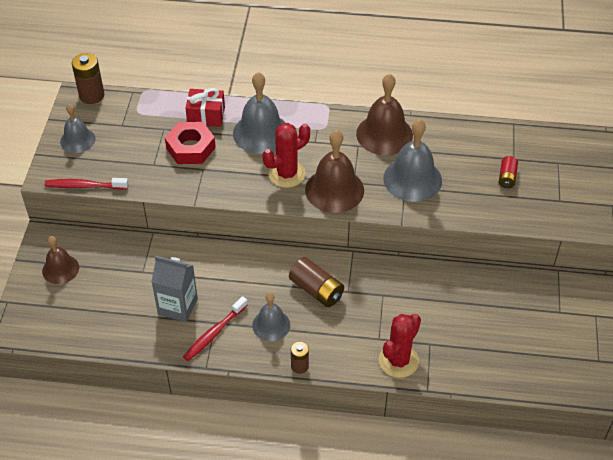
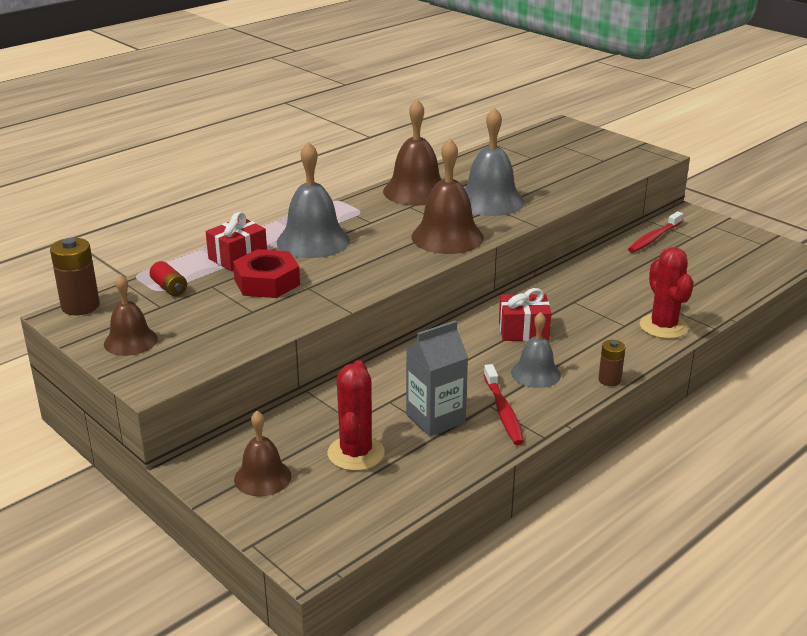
camera: 50 degrees left, 20 degrees down
red toothbrush [45,178,128,190] -> red toothbrush moved to [628,211,683,253]
grey bell [60,104,95,153] -> brown bell [104,274,158,356]
red cactus [262,123,310,188] -> red cactus moved to [328,360,385,471]
brown battery [289,257,344,307] -> red gift [499,288,552,341]
red battery [499,156,518,188] -> red battery moved to [150,261,187,296]

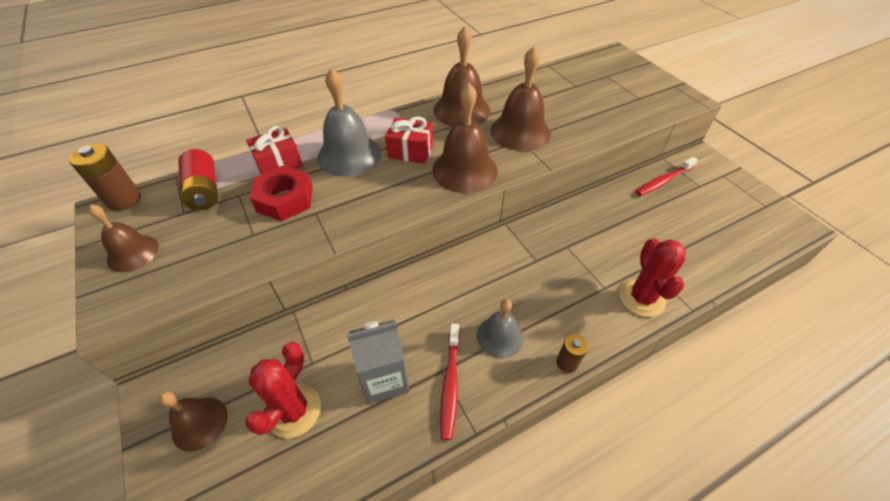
camera: 15 degrees right, 20 degrees up
red battery [150,261,187,296] -> red battery [178,149,218,210], size x1.65
grey bell [465,107,524,216] -> brown bell [490,46,551,151]
red gift [499,288,552,341] -> red gift moved to [385,116,433,164]

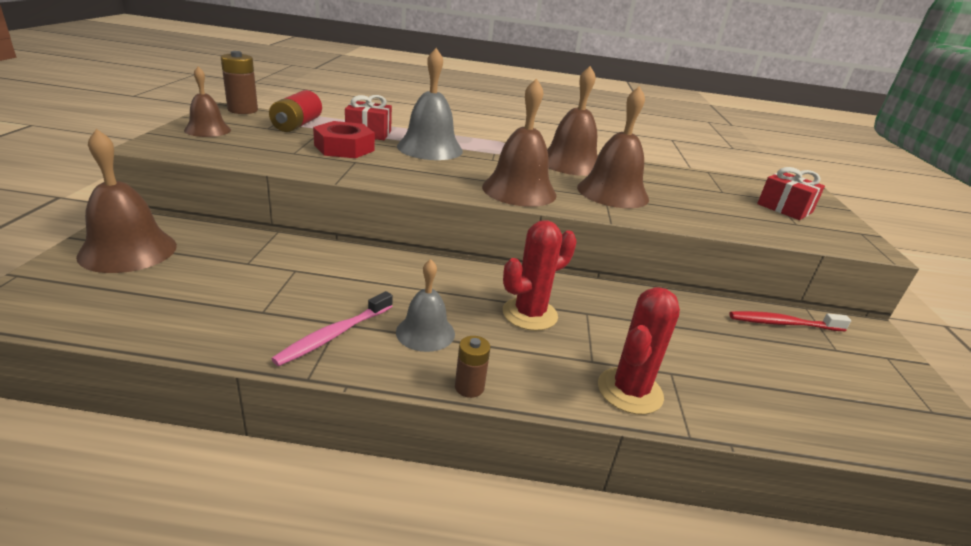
camera: 30 degrees right, 20 degrees down
brown bell [159,392,227,452] -> brown bell [76,129,177,273], size x1.63
red cactus [245,342,321,438] -> red cactus moved to [503,220,577,331]
grey carton [347,320,409,404] -> none
red gift [385,116,433,164] -> red gift moved to [757,167,825,220]
red toothbrush [440,324,460,440] -> pink toothbrush [271,291,393,366]

